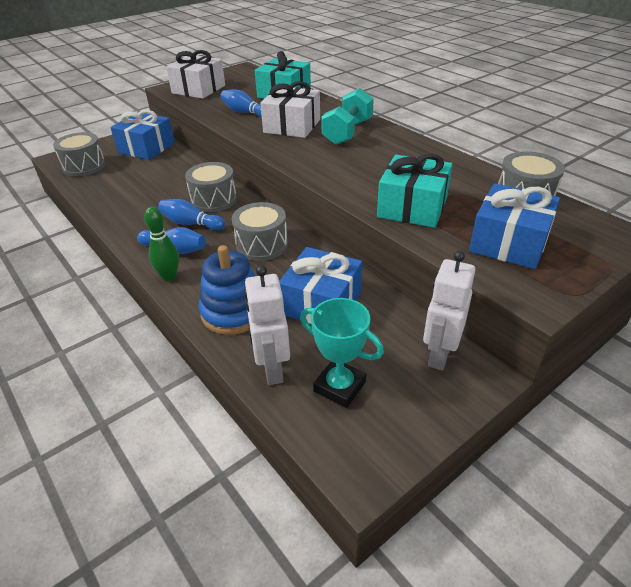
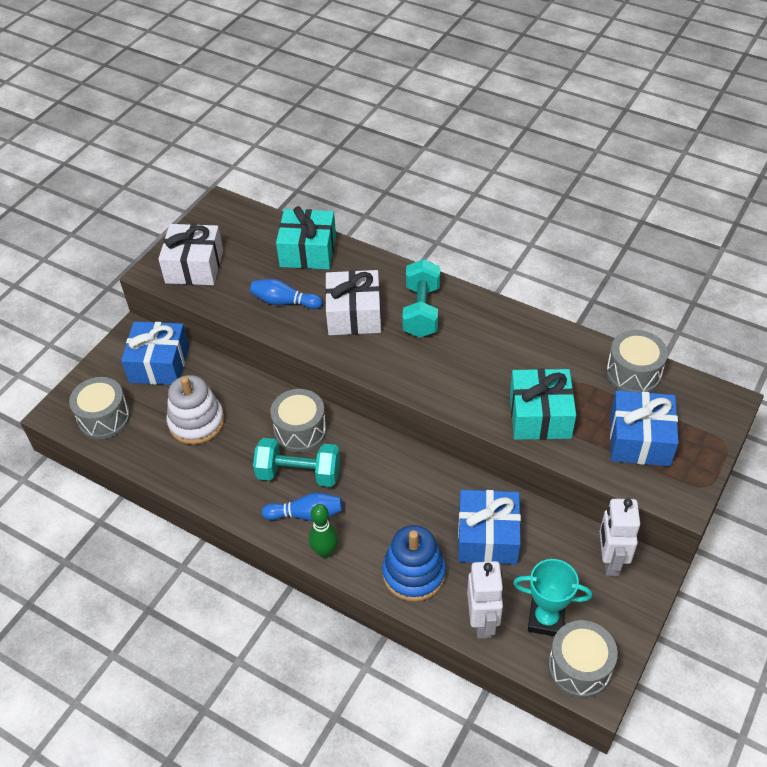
camera: 20 degrees left, 10 degrees up
blue bowling pin [158,199,225,231] -> turquoise dumbbell [253,438,340,487]
grey drum [232,202,288,261] -> grey drum moved to [548,620,618,698]
white robot [244,265,290,385] -> white robot turned 150 degrees counterclockwise [467,561,504,639]
none -> white stacking toy [167,375,225,445]

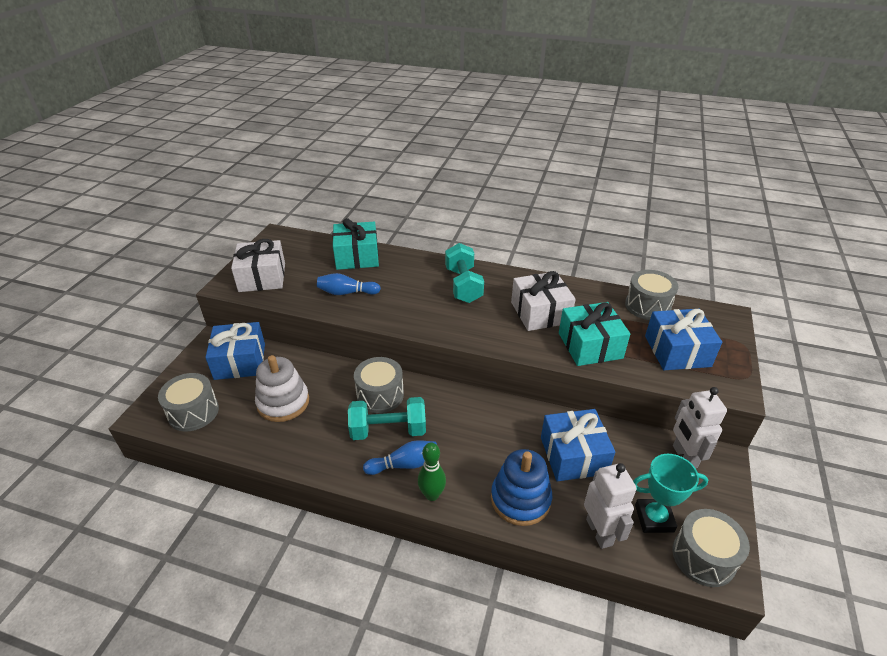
camera: 15 degrees left, 10 degrees down
white gift [325,270,381,335] -> white gift moved to [511,271,576,331]

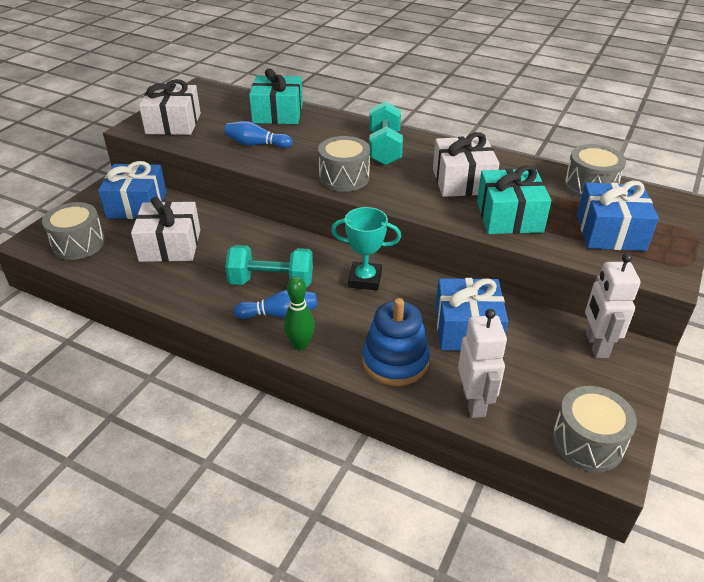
camera: 10 degrees right, 0 degrees up
white stacking toy [255,355,309,422] -> white gift [131,197,200,262]
grey drum [354,357,404,413] -> grey drum moved to [318,136,370,192]
turquoise trophy [633,454,708,533] -> turquoise trophy moved to [331,207,401,290]

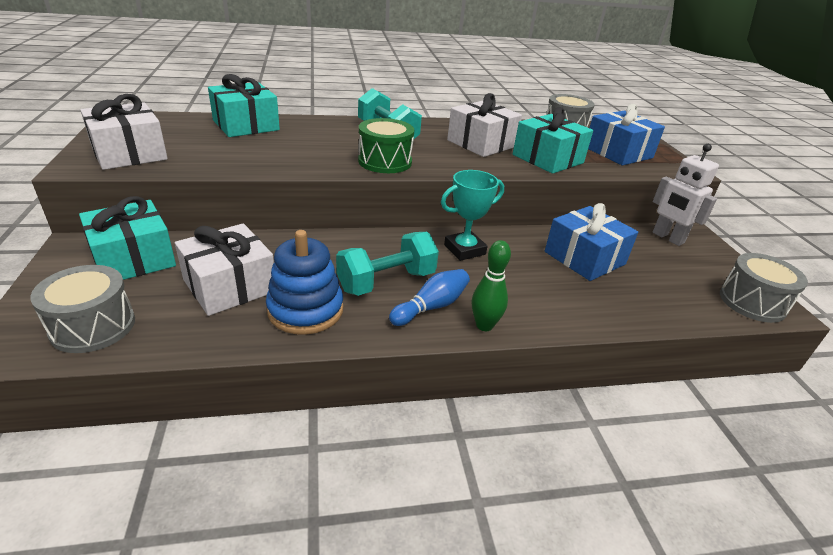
camera: 40 degrees left, 5 degrees down
blue gift [98,161,166,219] -> turquoise gift [79,196,176,280]
blue bowling pin [225,121,293,148] -> none
grey drum [318,136,370,192] -> green drum [358,118,414,173]
blue stacking toy [362,298,430,386] -> blue stacking toy moved to [266,230,343,335]
white robot [458,309,507,418] -> none

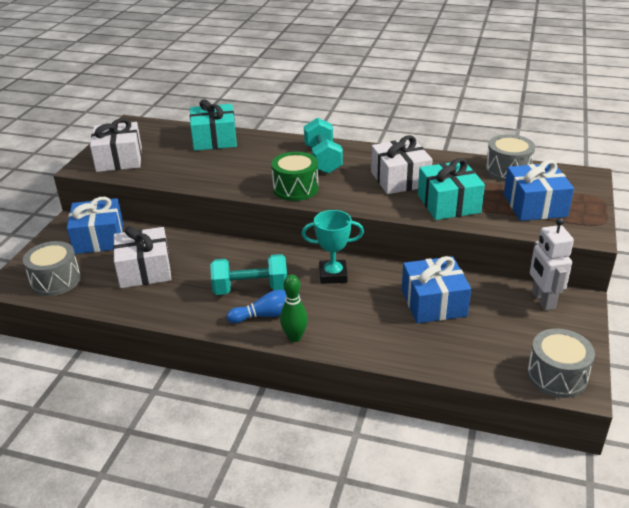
camera: 30 degrees right, 0 degrees up
turquoise gift [79,196,176,280] -> blue gift [67,197,123,254]
blue stacking toy [266,230,343,335] -> none

